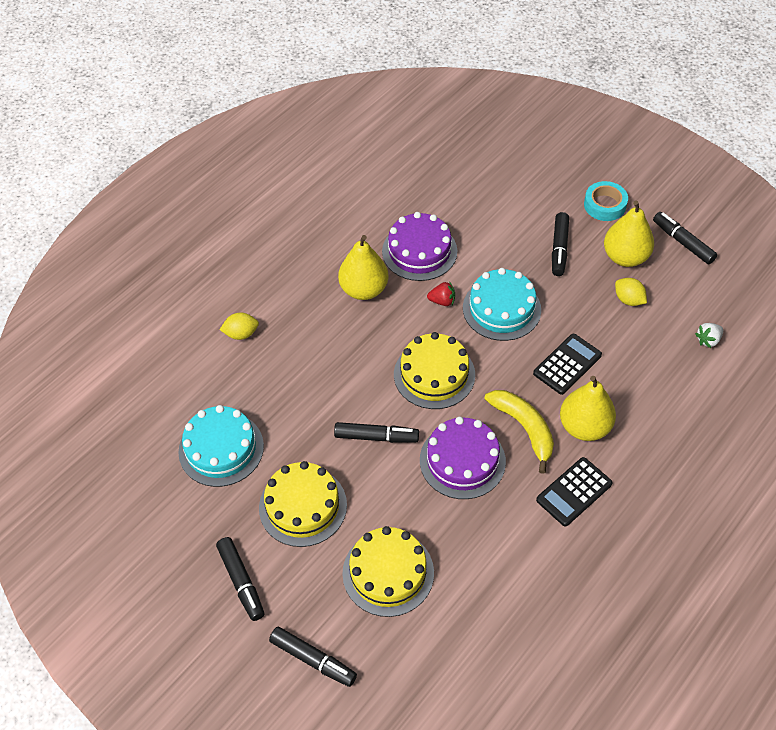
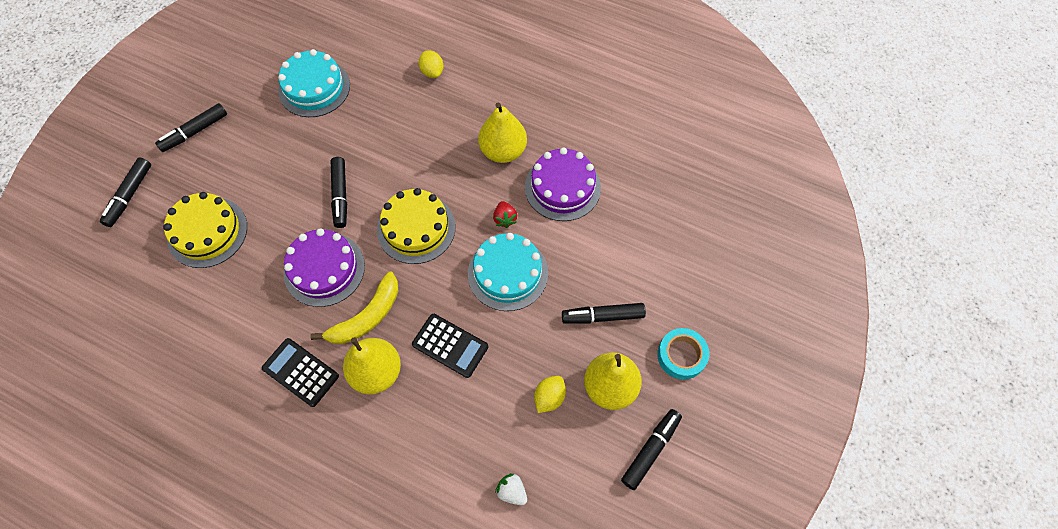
camera: 75 degrees right, 10 degrees up
yellow cake [259,461,347,547] -> none

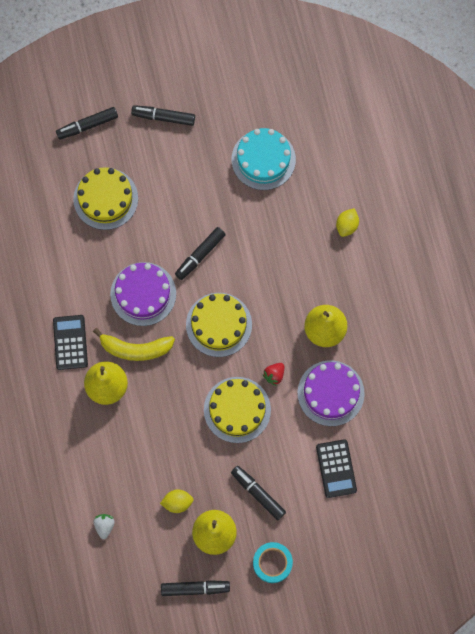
camera: 50 degrees right, 10 degrees up
black calculator [412,314,488,378] -> black calculator moved to [316,439,357,498]
turquoise cake [468,233,548,311] -> yellow cake [204,377,271,443]

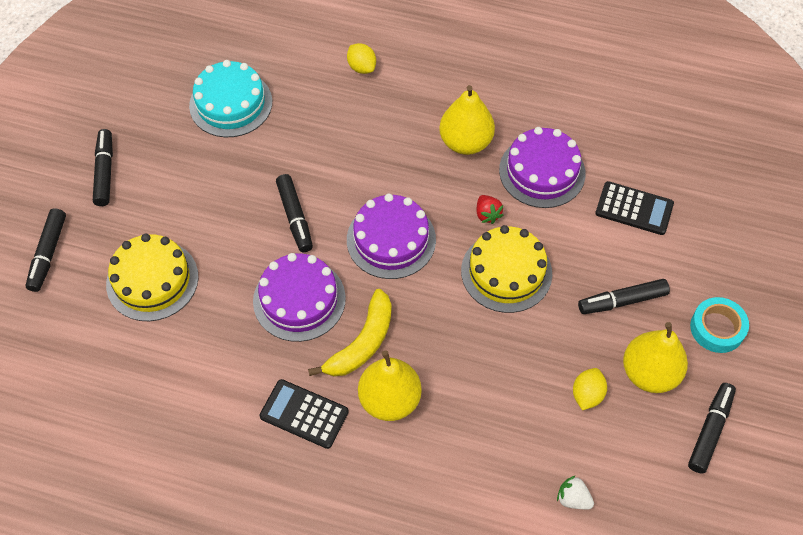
camera: 60 degrees left, 15 degrees down
black marker [131,105,195,126] -> black marker turned 135 degrees clockwise [93,129,113,206]
yellow cake [186,293,252,357] -> purple cake [347,193,436,279]

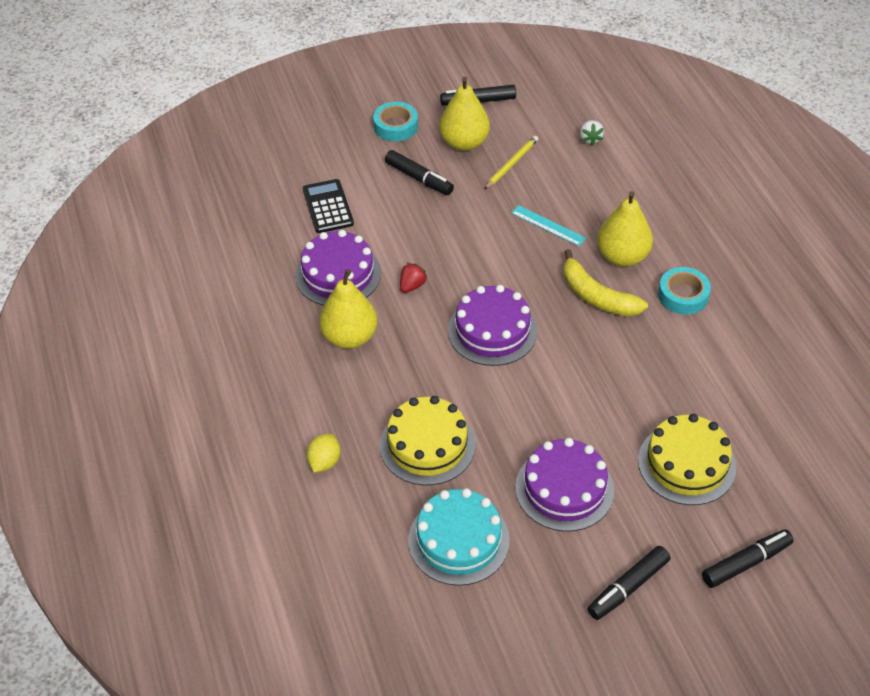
camera: 125 degrees left, 10 degrees down
purple cake [253,253,346,342] -> purple cake moved to [515,438,614,531]
black calculator [260,379,349,449] -> turquoise tape [658,267,711,315]
black marker [276,174,313,252] -> none
yellow banana [308,289,391,377] -> yellow banana turned 135 degrees counterclockwise [563,249,648,316]
yellow cake [461,225,552,313] -> yellow cake moved to [380,396,476,486]
yellow lemon [573,368,607,410] -> yellow pencil [484,136,538,190]
none -> turquoise ruler [511,205,586,246]

